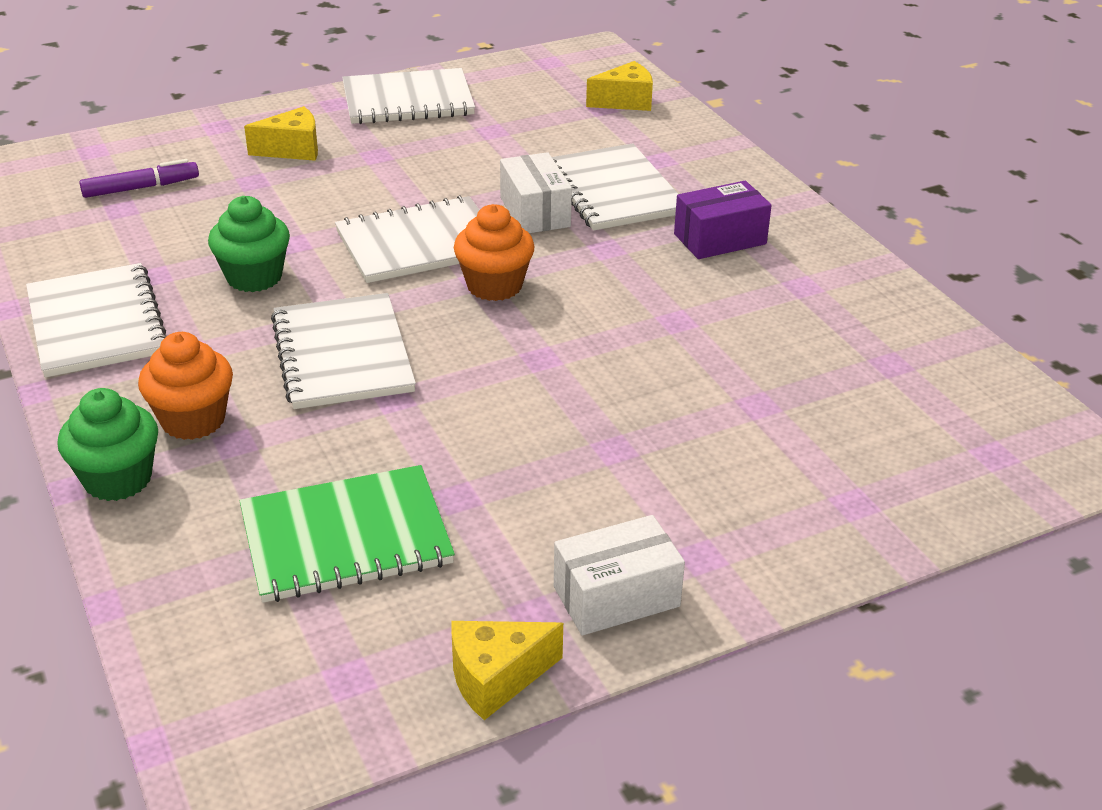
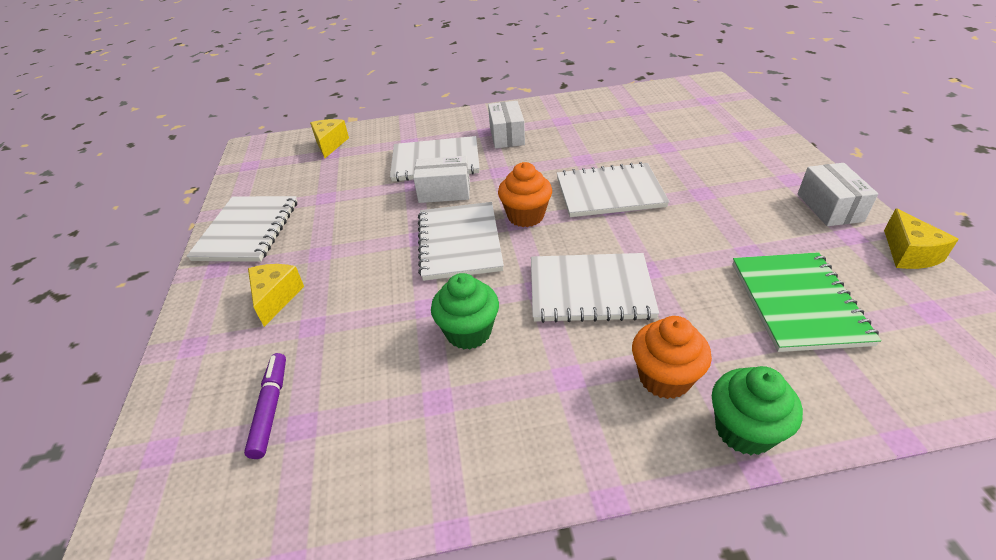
camera: 70 degrees left, 5 degrees up
white notebook [26,263,167,377] -> white notebook moved to [557,162,669,217]
purple box [674,181,772,259] -> white box [488,101,525,149]

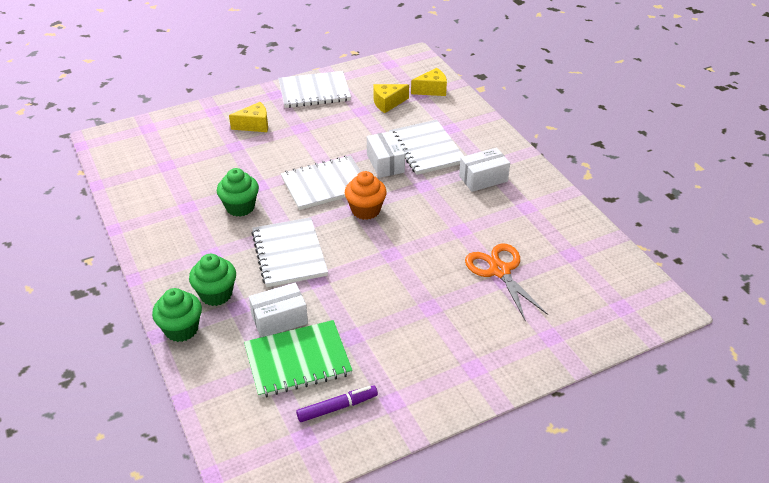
camera: 70 degrees right, 0 degrees up
purple marker [244,353,286,459] -> purple marker moved to [296,385,378,422]
white notebook [557,162,669,217] -> none
orange cupcake [632,316,712,399] -> green cupcake [189,254,236,306]
white box [798,163,878,226] -> white box moved to [249,283,308,337]
yellow cheese [884,208,959,269] -> yellow cheese moved to [373,84,409,113]
none -> orange scissors [465,243,548,322]

